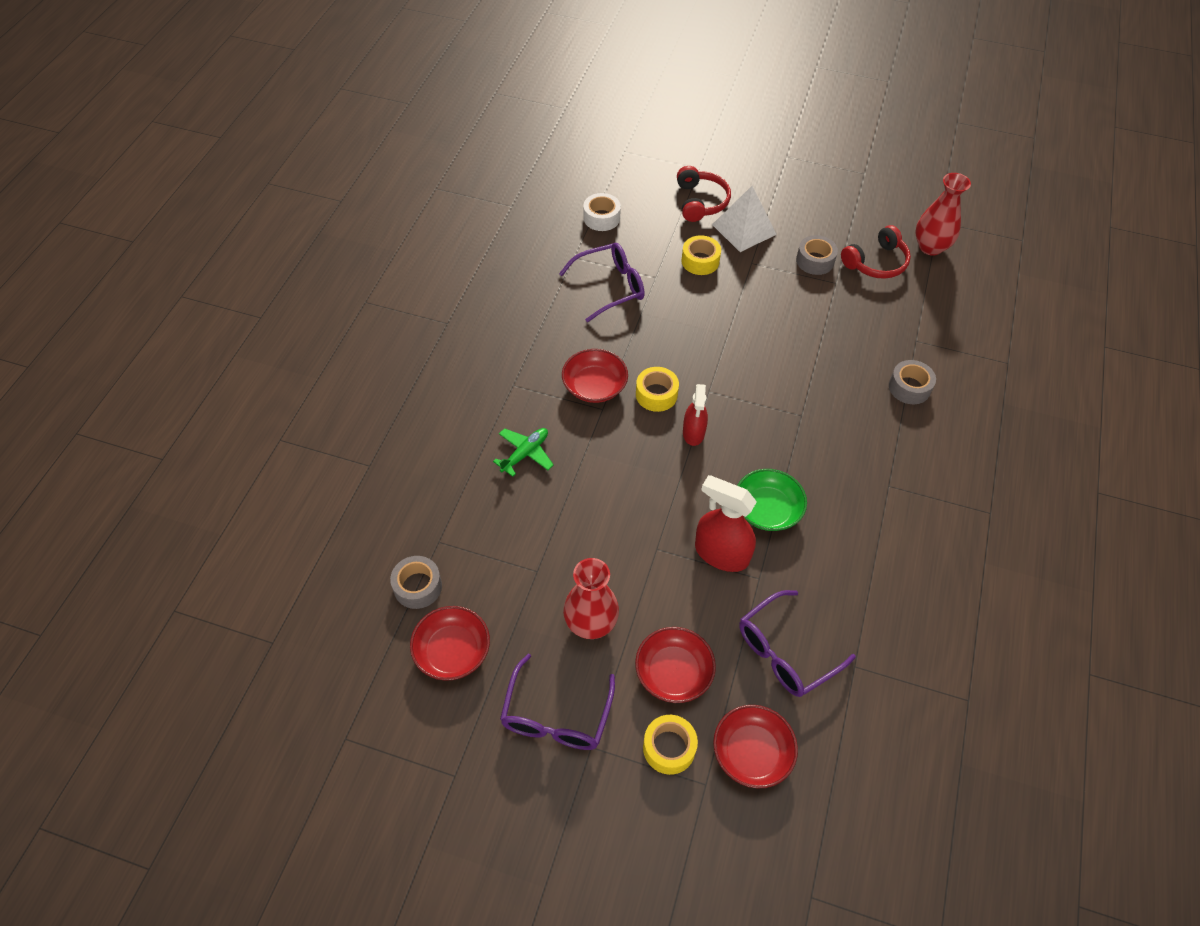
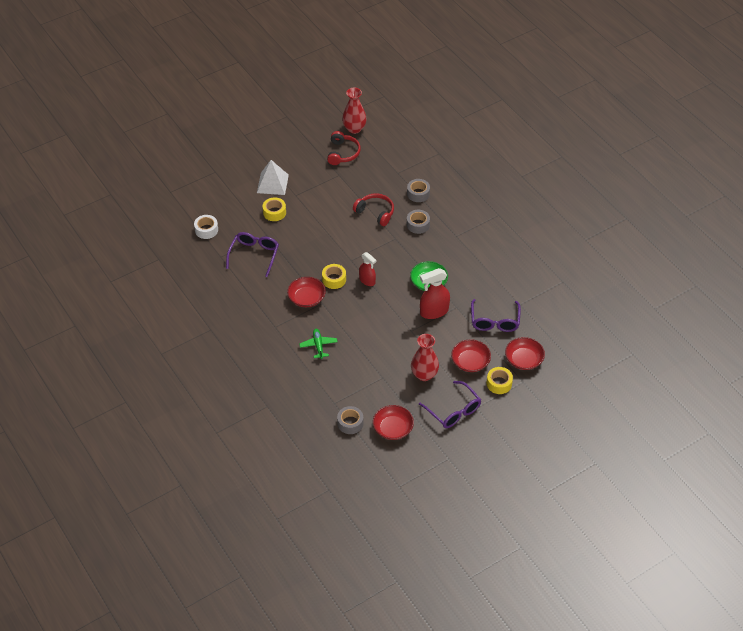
camera: 50 degrees left, 5 degrees down
red headphones [677,166,731,222] -> red headphones moved to [353,193,394,226]
grey tape [796,235,838,275] -> grey tape moved to [407,210,430,234]

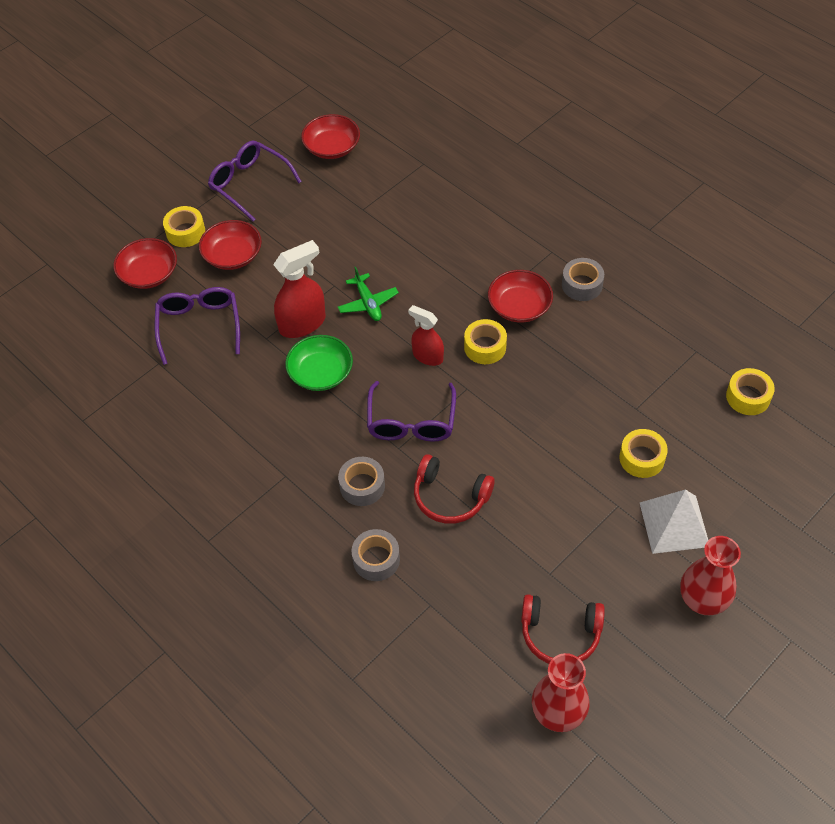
camera: 170 degrees right, 5 degrees up
white tape [194,215,218,239] -> yellow tape [726,368,775,415]
purple glasses [226,232,279,277] -> purple glasses moved to [367,381,456,442]
green plane [299,329,338,359] -> green plane moved to [338,267,399,321]
red headphones [327,131,361,165] -> red headphones turned 75 degrees counterclockwise [521,594,605,664]
grey tape [337,406,363,434] -> grey tape moved to [562,258,604,301]
red vase [411,334,439,381] -> red vase moved to [680,536,741,615]

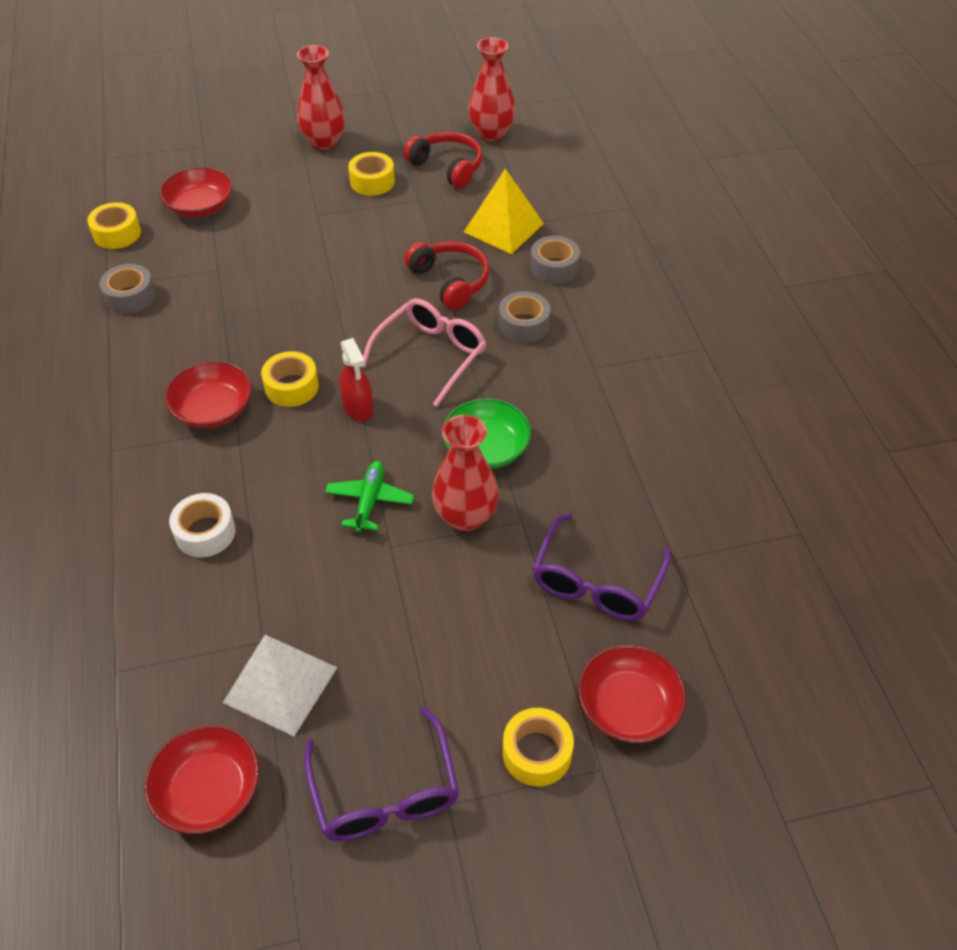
camera: 150 degrees left, 5 degrees down
red bowl [199,220,262,270] -> red bowl moved to [159,167,233,217]
red spray bottle [273,240,326,338] -> red vase [432,415,499,531]
purple glasses [367,381,456,442] -> pink glasses [361,298,486,407]
grey tape [562,258,604,301] -> grey tape moved to [99,264,156,314]
yellow tape [619,429,668,478] -> yellow tape moved to [348,152,395,196]
white pyramid [640,489,708,554] -> white pyramid moved to [223,635,338,736]
none -> white tape [169,493,236,557]
none -> yellow pyramid [464,169,544,254]

